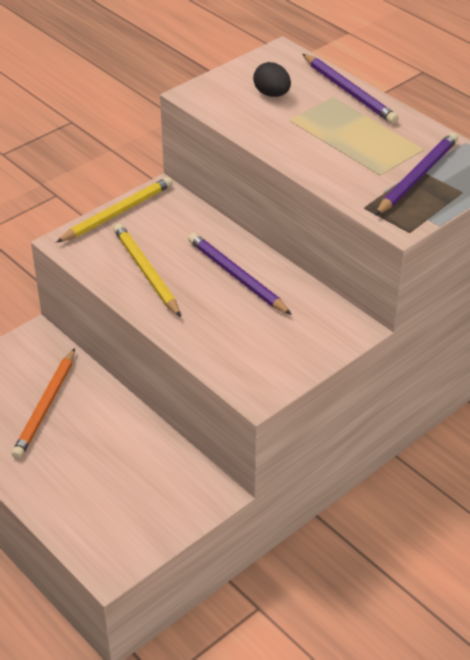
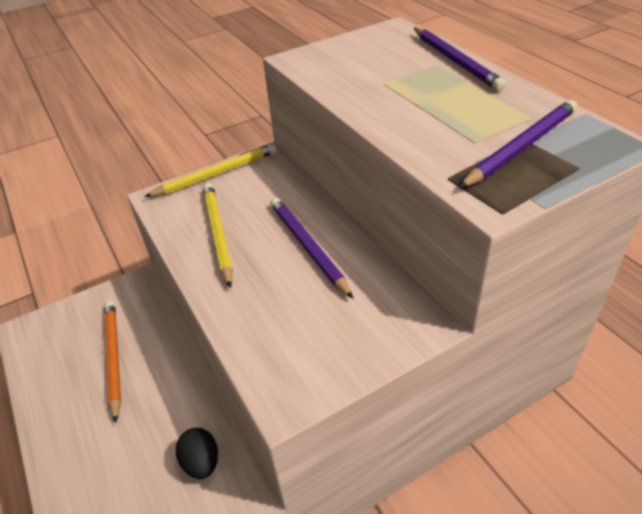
camera: 15 degrees right, 0 degrees up
orange pencil [12,348,75,459] -> orange pencil turned 135 degrees clockwise [105,301,121,423]
black egg [253,62,291,97] -> black egg moved to [176,428,218,479]

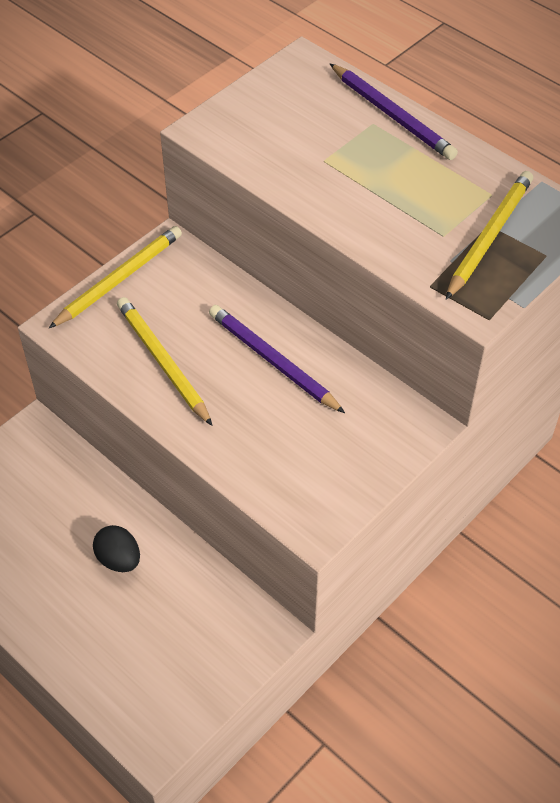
camera: 20 degrees left, 10 degrees up
orange pencil [105,301,121,423] -> none
black egg [176,428,218,479] -> black egg moved to [93,525,140,572]
purple pencil [459,100,577,188] -> yellow pencil [446,171,533,299]

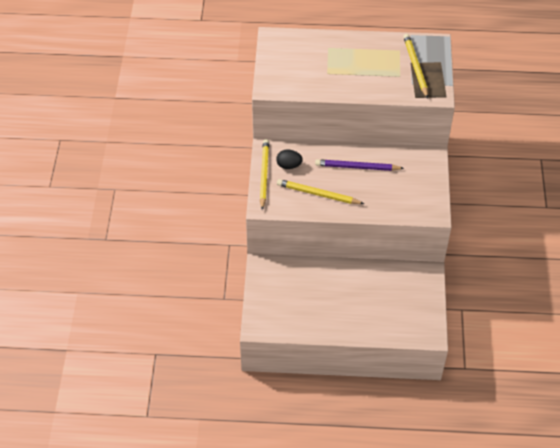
camera: 40 degrees left, 0 degrees up
black egg [93,525,140,572] -> black egg moved to [276,150,303,169]
purple pencil [330,64,458,160] -> none

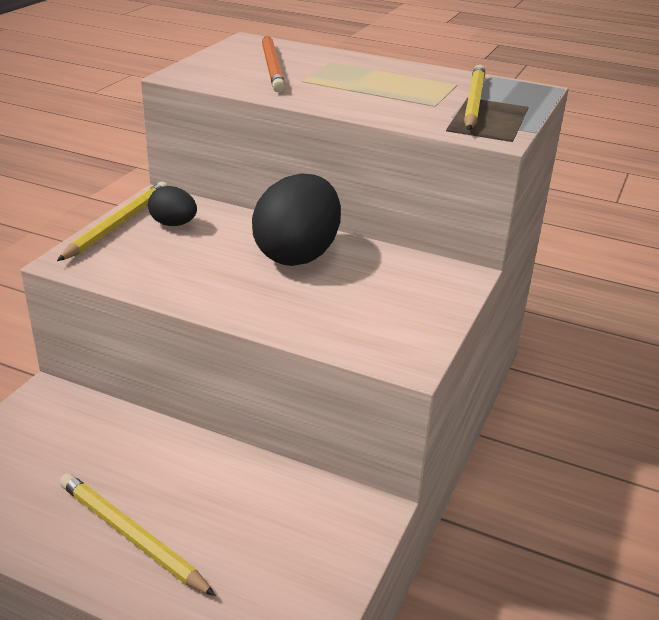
camera: 20 degrees right, 20 degrees down
yellow pencil [277,179,364,204] -> yellow pencil moved to [59,473,216,596]
purple pencil [315,159,404,171] -> black egg [252,173,341,266]
none -> orange pencil [262,35,285,92]

